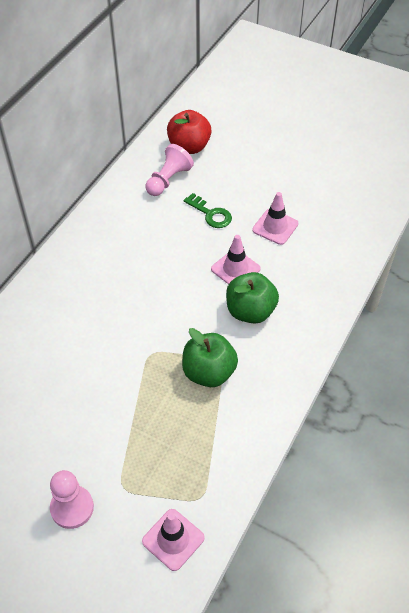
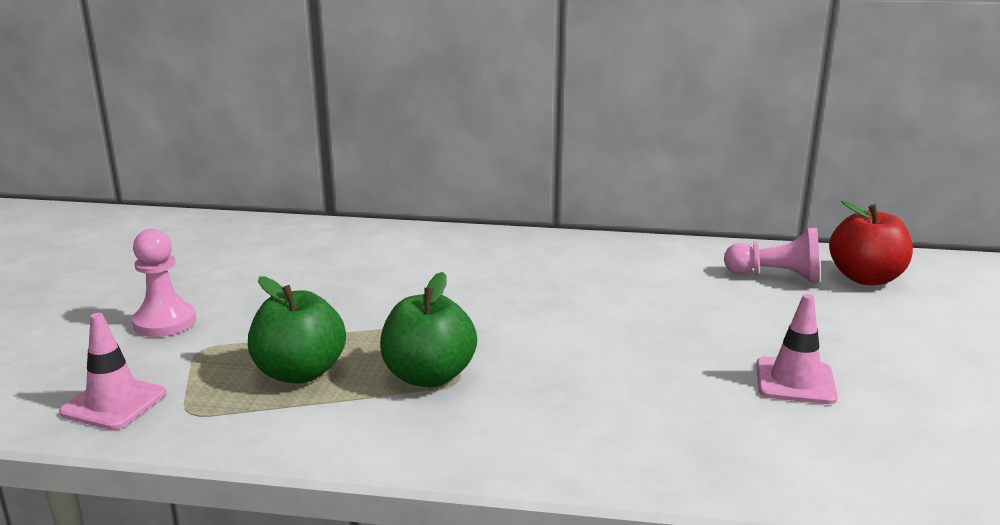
camera: 70 degrees right, 30 degrees down
green key [184,193,232,228] -> none
pink traffic cone [211,235,261,285] -> none
green apple [226,272,279,324] -> green apple moved to [248,276,346,384]

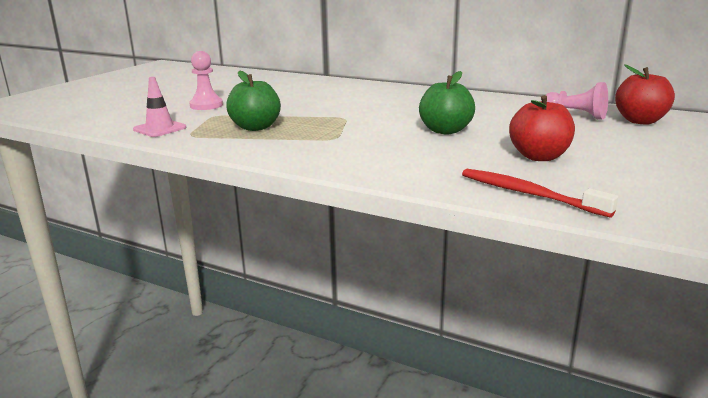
camera: 20 degrees right, 0 degrees up
green apple [380,272,477,387] -> green apple moved to [419,71,475,135]
pink traffic cone [756,294,838,404] -> red apple [509,95,575,161]
none -> red toothbrush [462,169,618,218]

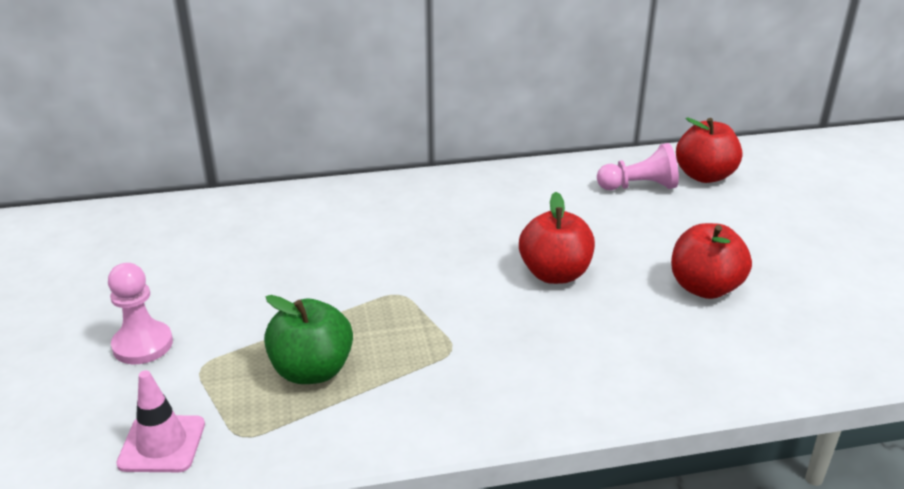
camera: 40 degrees left, 10 degrees up
green apple [419,71,475,135] -> red apple [519,192,595,284]
red toothbrush [462,169,618,218] -> none

